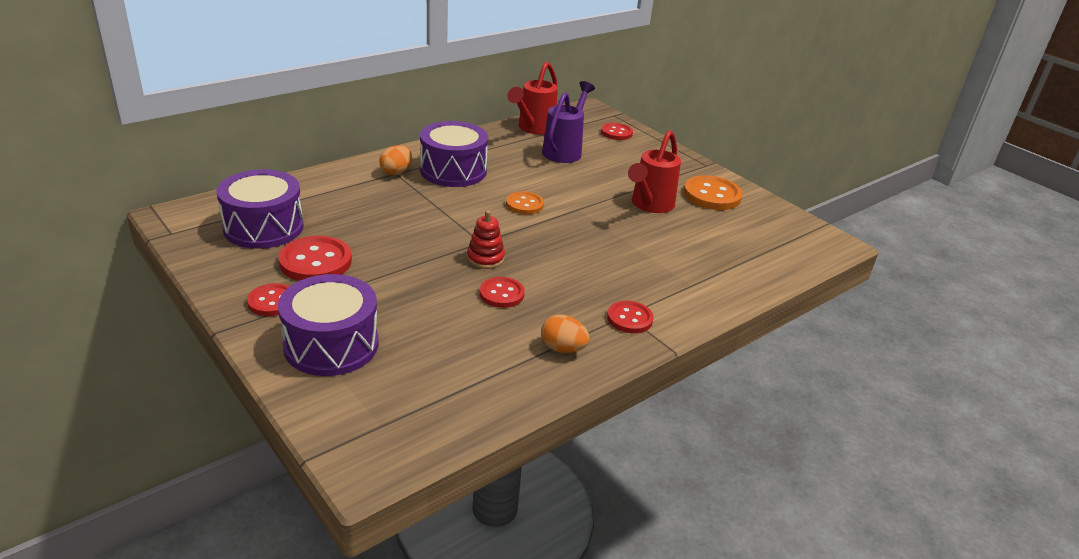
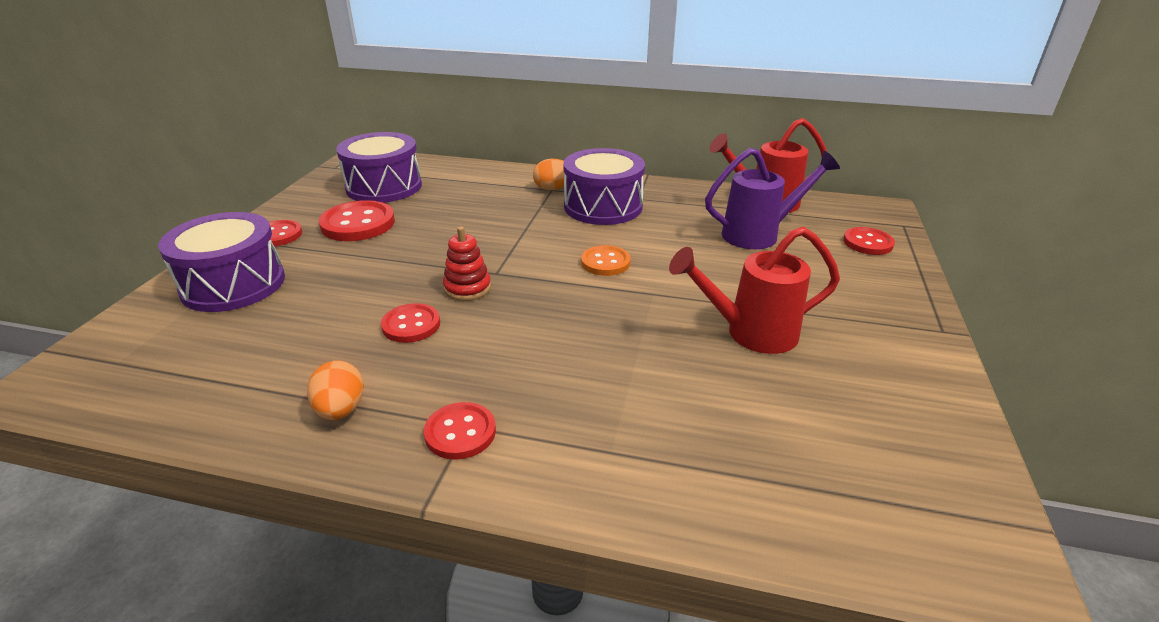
camera: 55 degrees right, 0 degrees up
orange button [683,175,743,210] -> none

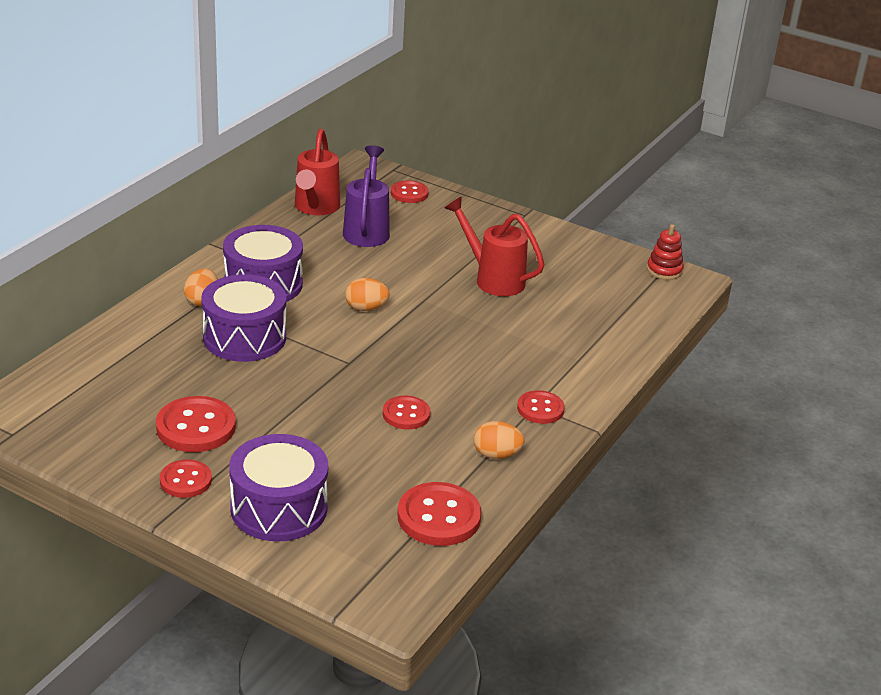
camera: 75 degrees left, 0 degrees up
purple drum [336,132,422,203] -> purple drum moved to [201,274,286,362]
red stacking toy [443,226,491,301] -> red stacking toy moved to [647,224,684,280]
orange button [581,245,631,276] -> orange egg [345,278,390,311]
red watering can [669,227,840,354] -> red watering can turned 120 degrees clockwise [445,196,544,296]
none -> red button [398,482,482,546]

